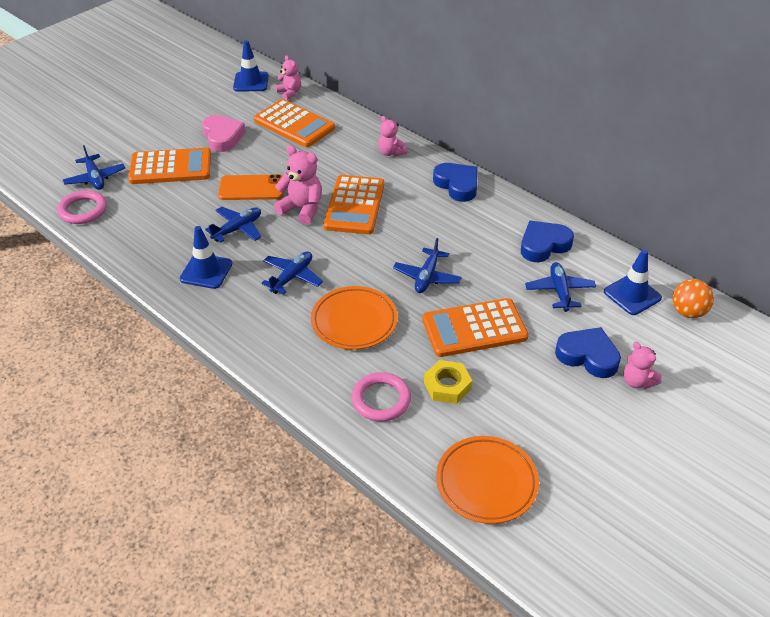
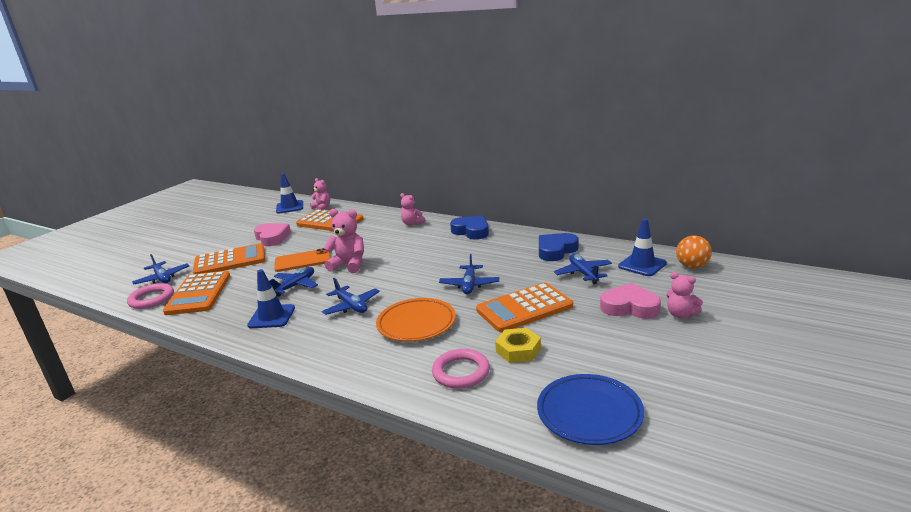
camera: 10 degrees left, 20 degrees down
blue plane [262,251,323,294] -> blue plane turned 120 degrees clockwise [322,278,380,315]
orange calculator [324,175,384,234] -> orange calculator moved to [163,271,230,315]
orange plate [436,436,539,524] -> blue plate [537,374,644,445]
blue heart [555,327,621,378] -> pink heart [600,283,661,319]

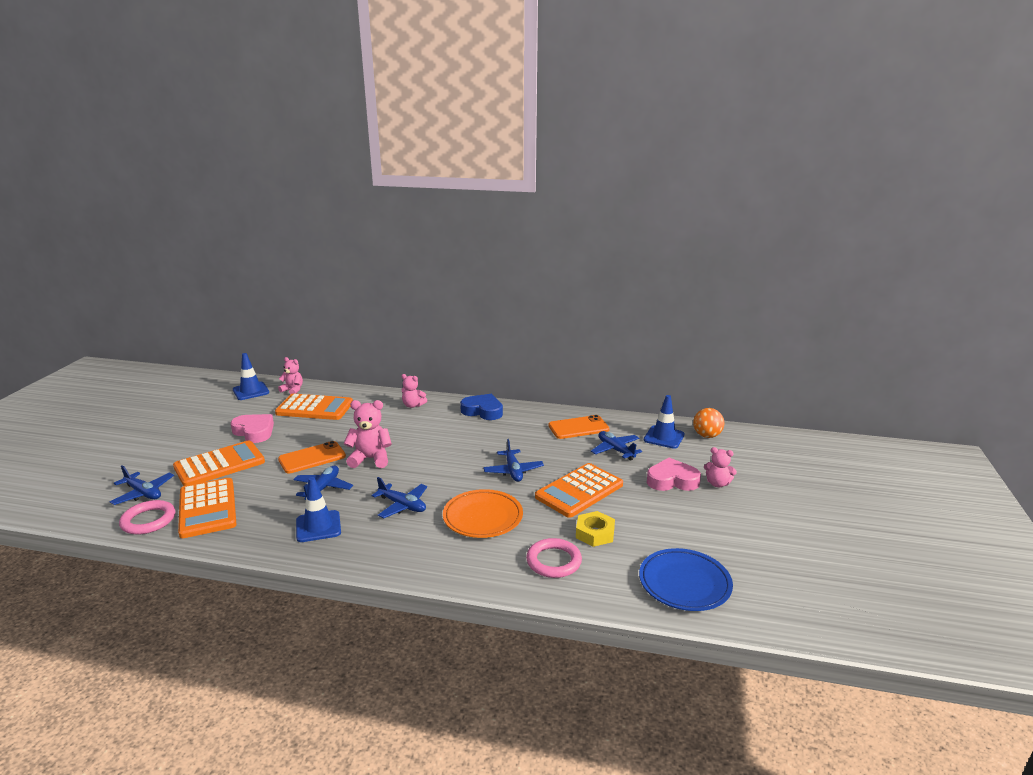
camera: 20 degrees left, 0 degrees up
blue heart [539,233,578,261] -> orange phone [548,415,610,439]

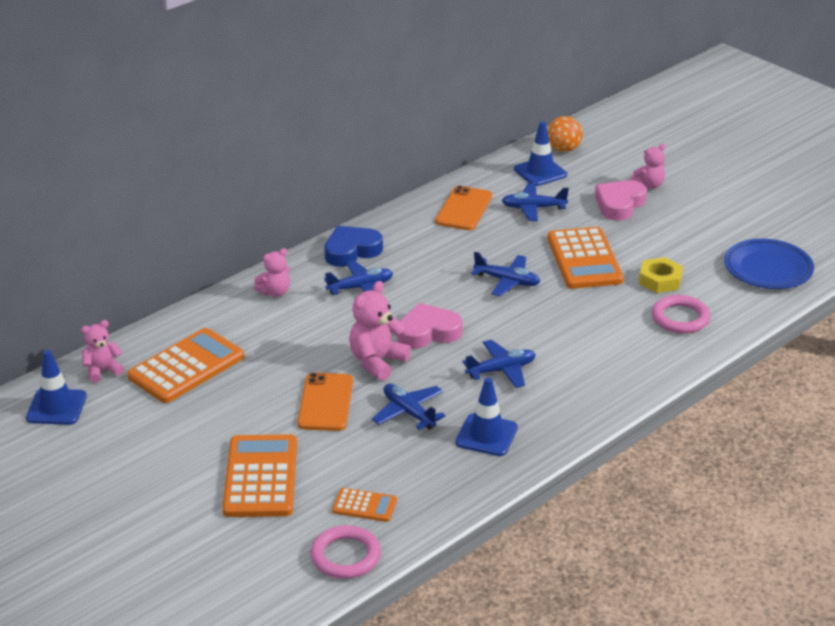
camera: 55 degrees left, 10 degrees up
blue plane [110,465,174,505] -> blue plane moved to [324,260,393,295]
orange calculator [178,478,236,538] -> orange calculator [332,488,397,522], size x0.50
pink heart [231,414,274,443] -> pink heart moved to [397,303,463,349]
orange plate [443,489,523,538] -> none

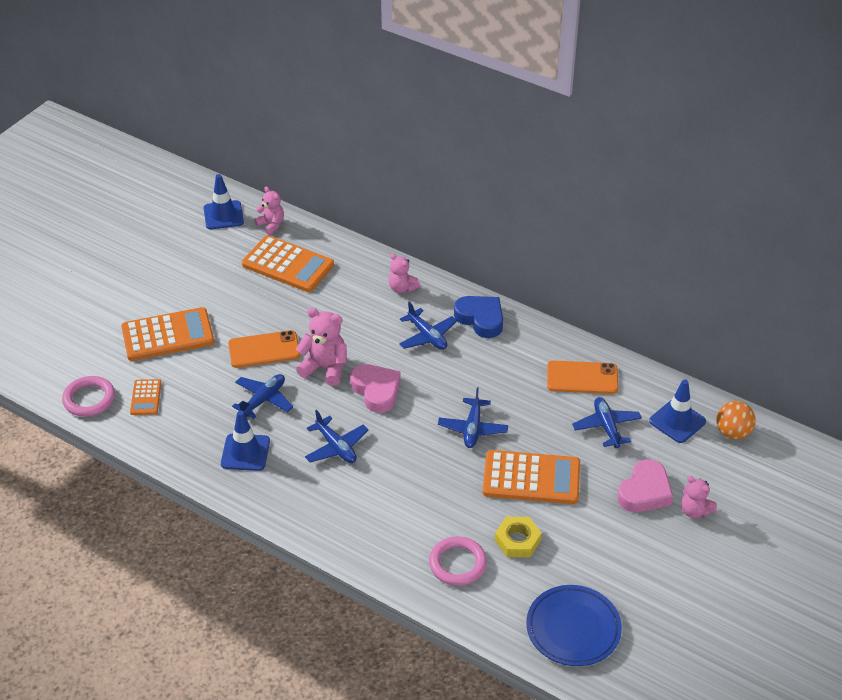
camera: 75 degrees right, 10 degrees up
orange calculator [548,227,624,289] -> orange calculator turned 150 degrees counterclockwise [482,450,580,504]
pink heart [595,180,647,220] -> pink heart turned 105 degrees clockwise [617,459,673,512]

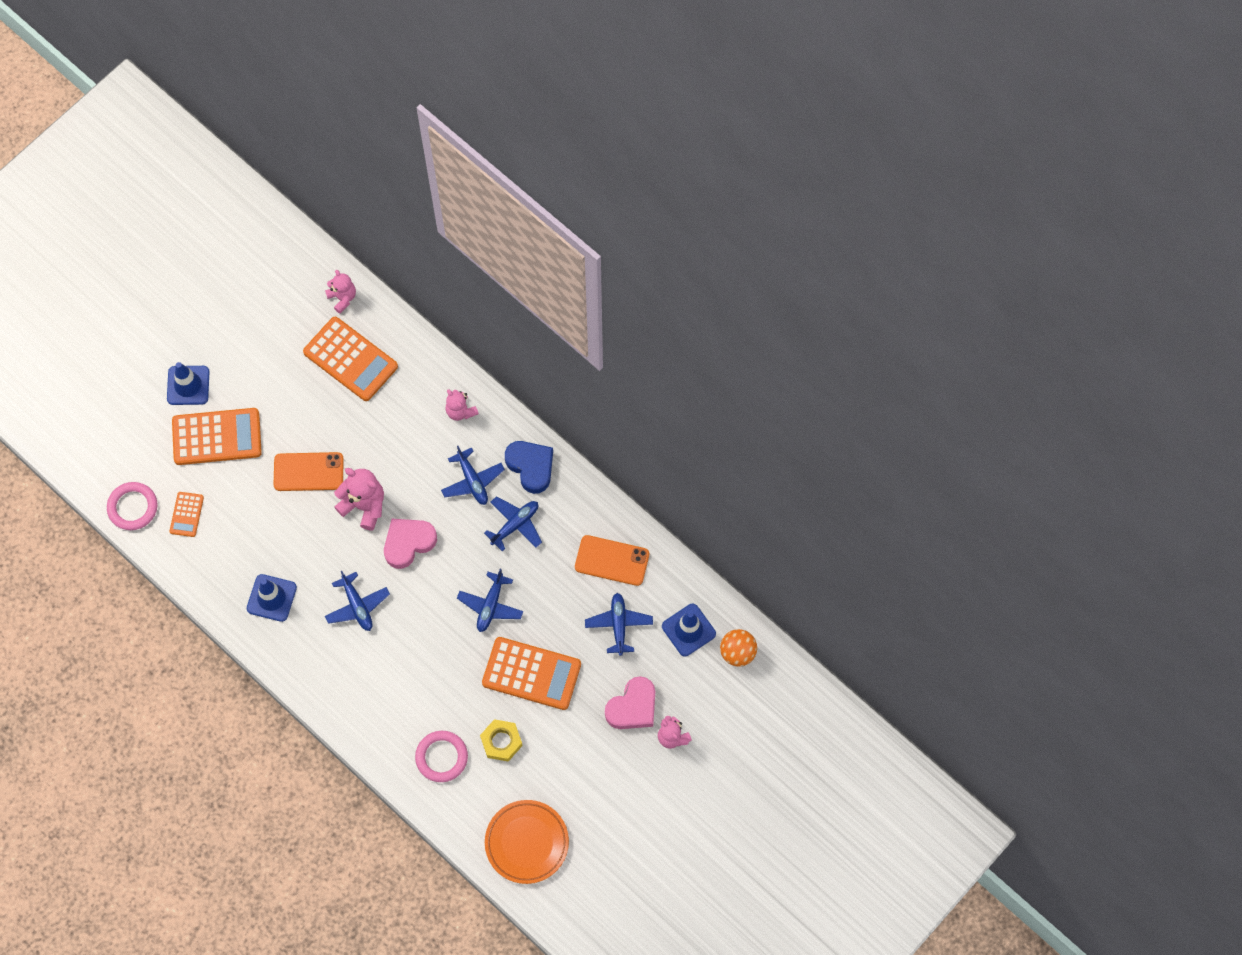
camera: 10 degrees right, 25 degrees up
blue traffic cone [203,174,244,229] -> blue traffic cone moved to [167,362,209,405]
blue plane [232,374,293,419] -> blue plane moved to [484,496,542,551]
pink heart [350,364,401,413] -> pink heart turned 105 degrees counterclockwise [384,519,437,569]
blue plate [526,585,622,666] -> orange plate [485,800,569,884]

